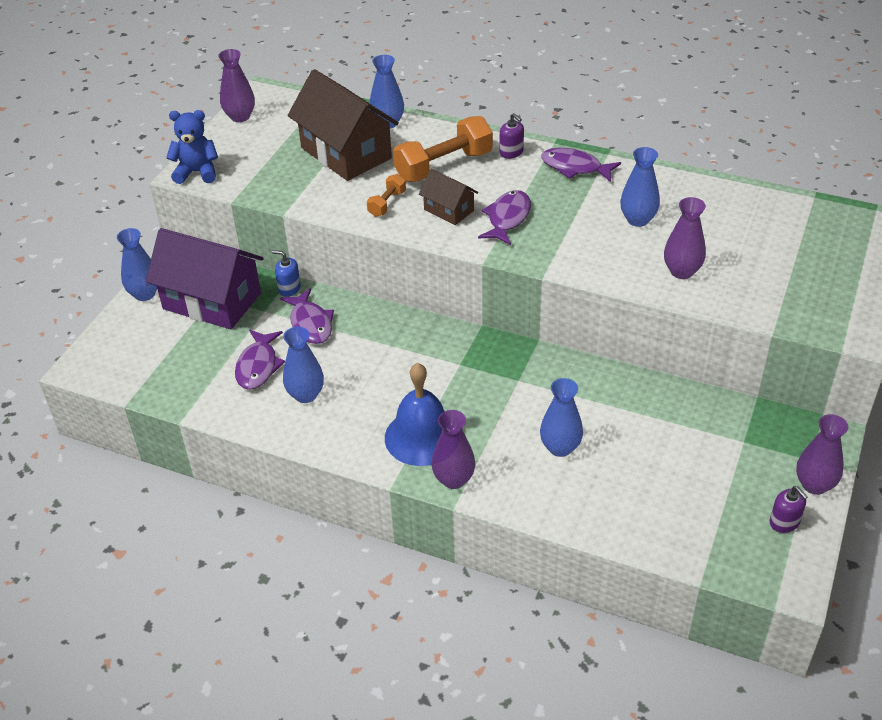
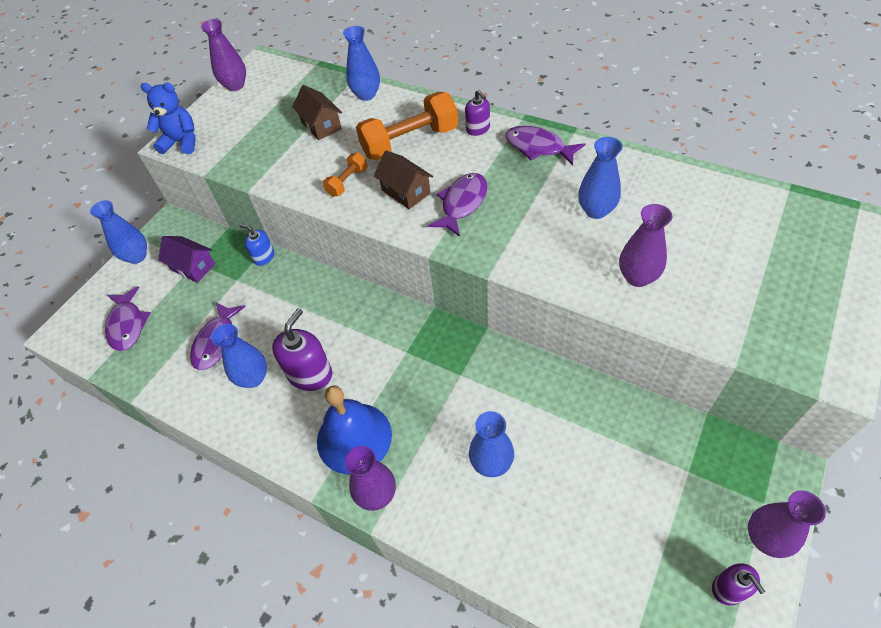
camera: 10 degrees right, 10 degrees up
purple house [146,228,264,329] -> purple house [158,236,215,283], size x0.50
purple fish [280,289,334,344] -> purple fish moved to [105,286,150,351]
brown house [288,69,399,181] -> brown house [292,85,342,140], size x0.50
none -> purple soap dispenser [272,308,332,391]

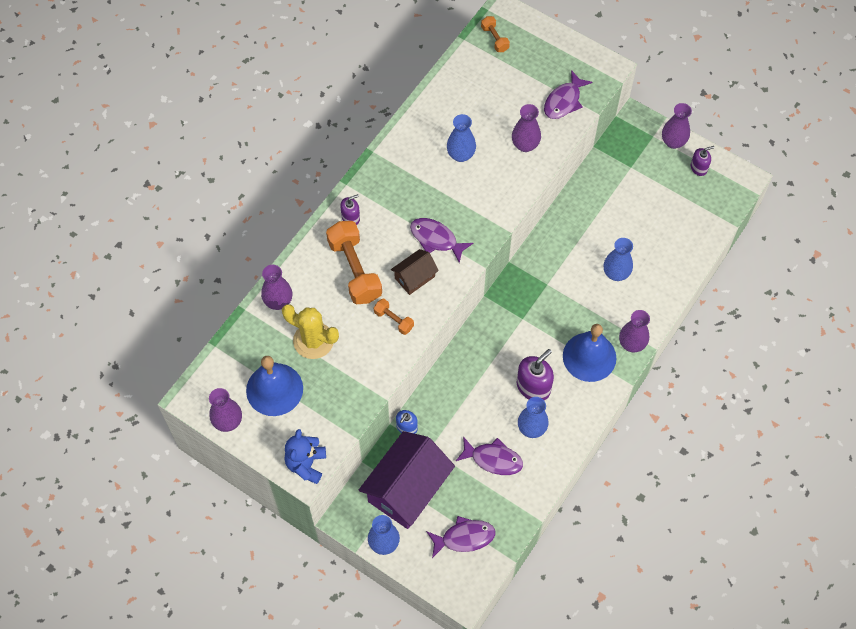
camera: 90 degrees left, 10 degrees up
purple house [158,236,215,283] -> purple house [359,431,455,529], size x2.01
purple soap dispenser [272,308,332,391] -> purple soap dispenser turned 105 degrees clockwise [517,349,554,400]
brown house [292,85,342,140] -> yellow cactus [282,304,339,359]
blue vase [343,26,380,101] -> purple vase [261,265,292,310]
purple fish [506,126,585,166] -> purple fish moved to [544,70,593,119]
none -> blue bell [246,356,303,416]
none -> orange dumbbell [481,16,510,52]

